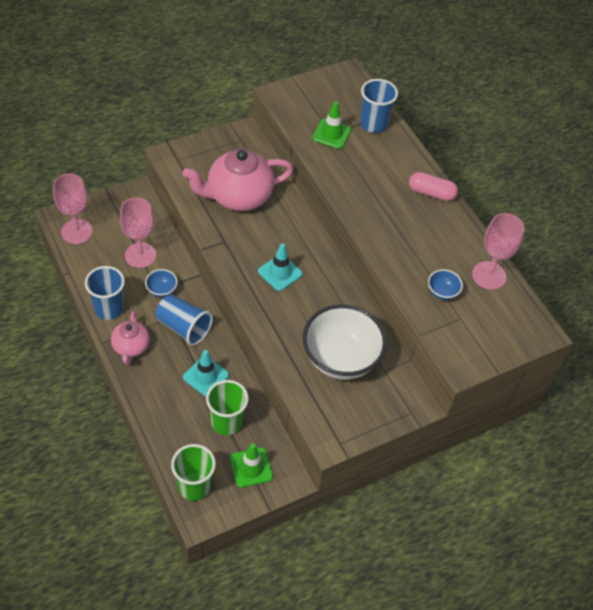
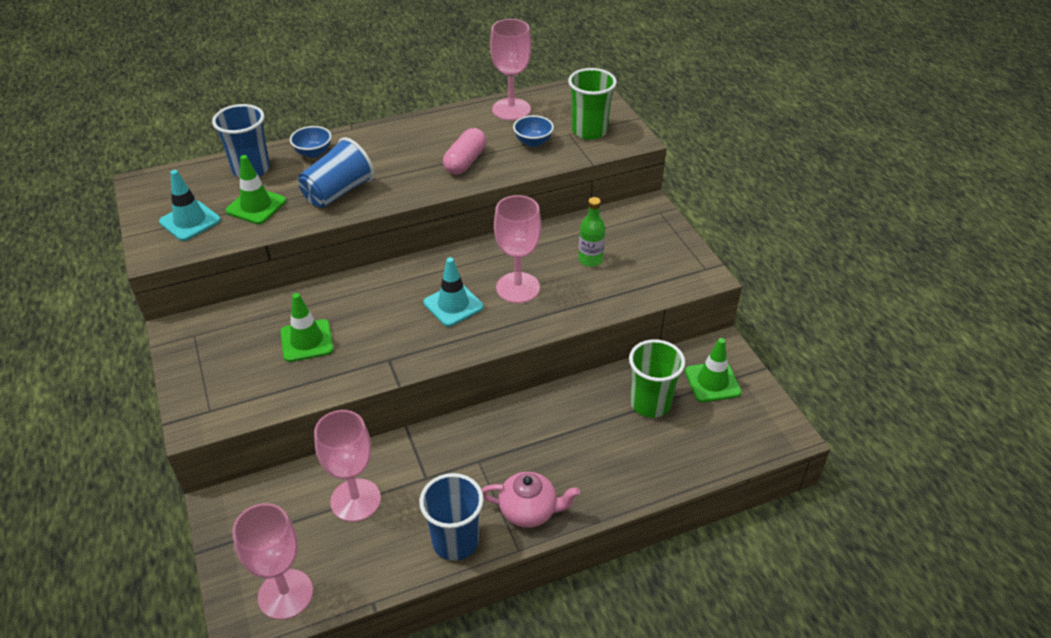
camera: 80 degrees left, 10 degrees down
blue bowl [145,269,178,297] -> blue bowl moved to [290,126,332,158]
blue cup [156,294,213,346] -> blue cup moved to [298,137,374,208]
green cup [171,444,216,501] -> green cup moved to [568,68,617,140]
pink teapot [183,149,294,211] -> green traffic cone [281,293,334,362]
turquoise traffic cone [183,350,229,396] -> turquoise traffic cone moved to [159,170,221,241]
white bowl [303,304,387,380] -> green bottle [578,197,605,267]
pink capsule [409,172,458,201] -> pink capsule moved to [443,128,486,175]
none -> pink goblet [494,195,541,303]

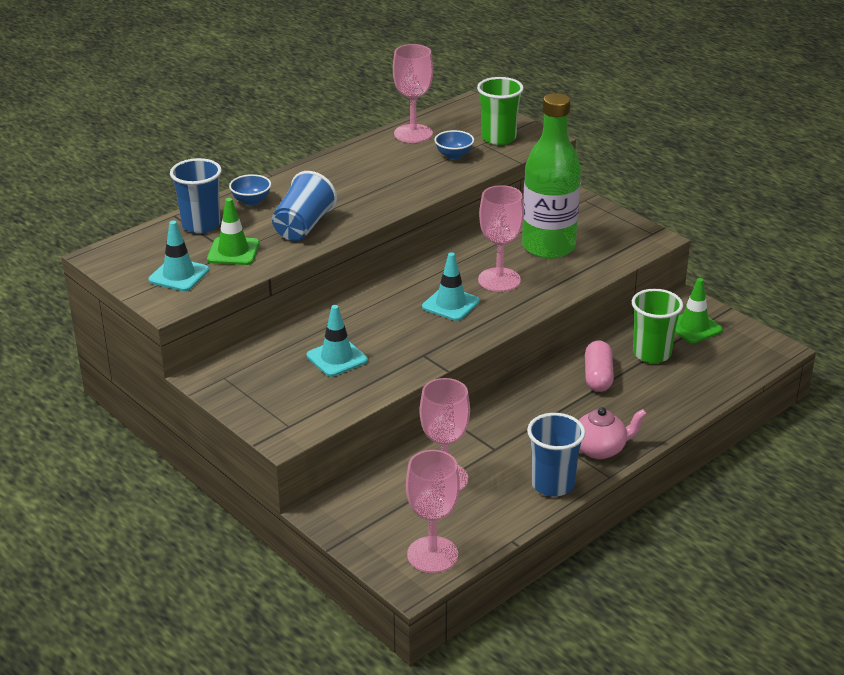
camera: 20 degrees left, 10 degrees down
green traffic cone [281,293,334,362] -> turquoise traffic cone [307,305,368,377]
pink capsule [443,128,486,175] -> pink capsule moved to [585,340,614,392]
green bottle [578,197,605,267] -> green bottle [522,93,581,259], size x2.26

